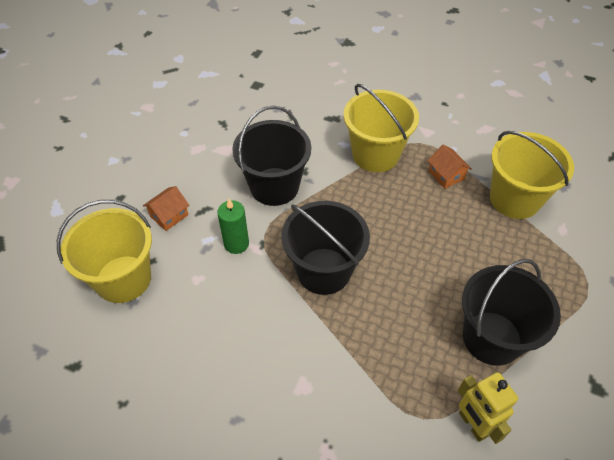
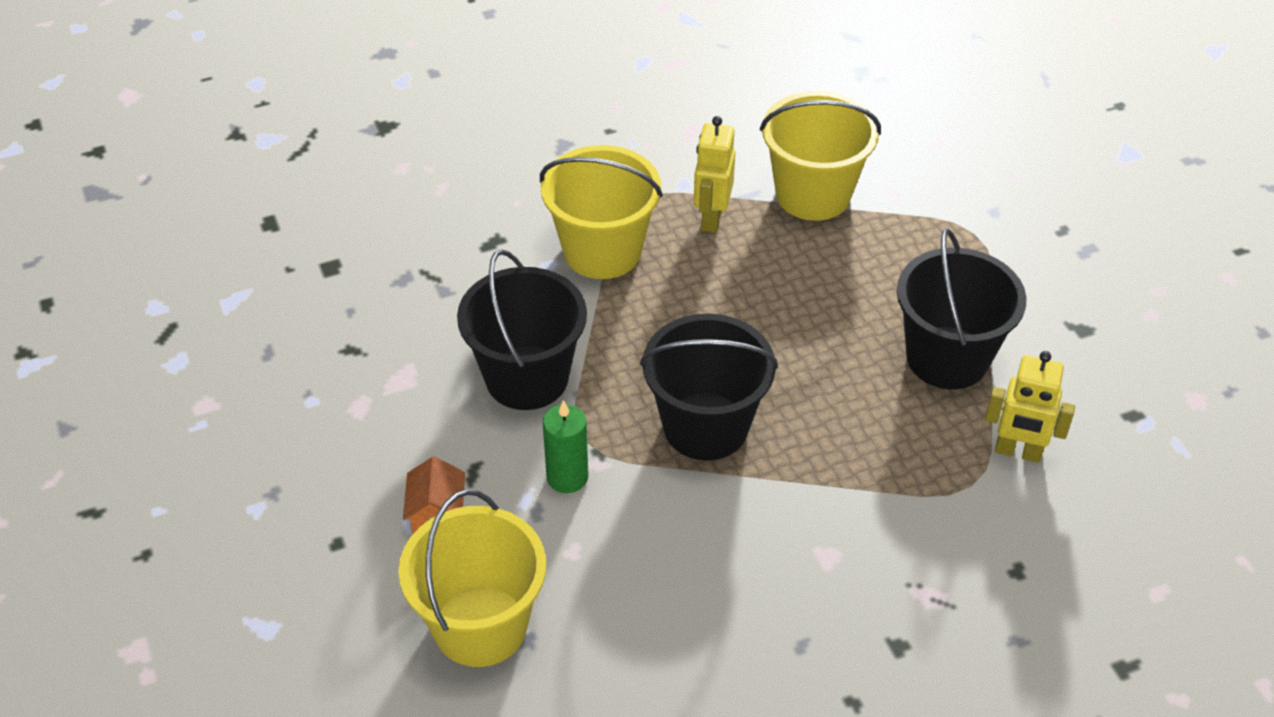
camera: 45 degrees left, 5 degrees down
orange house [427,145,472,189] -> yellow robot [694,116,735,233]

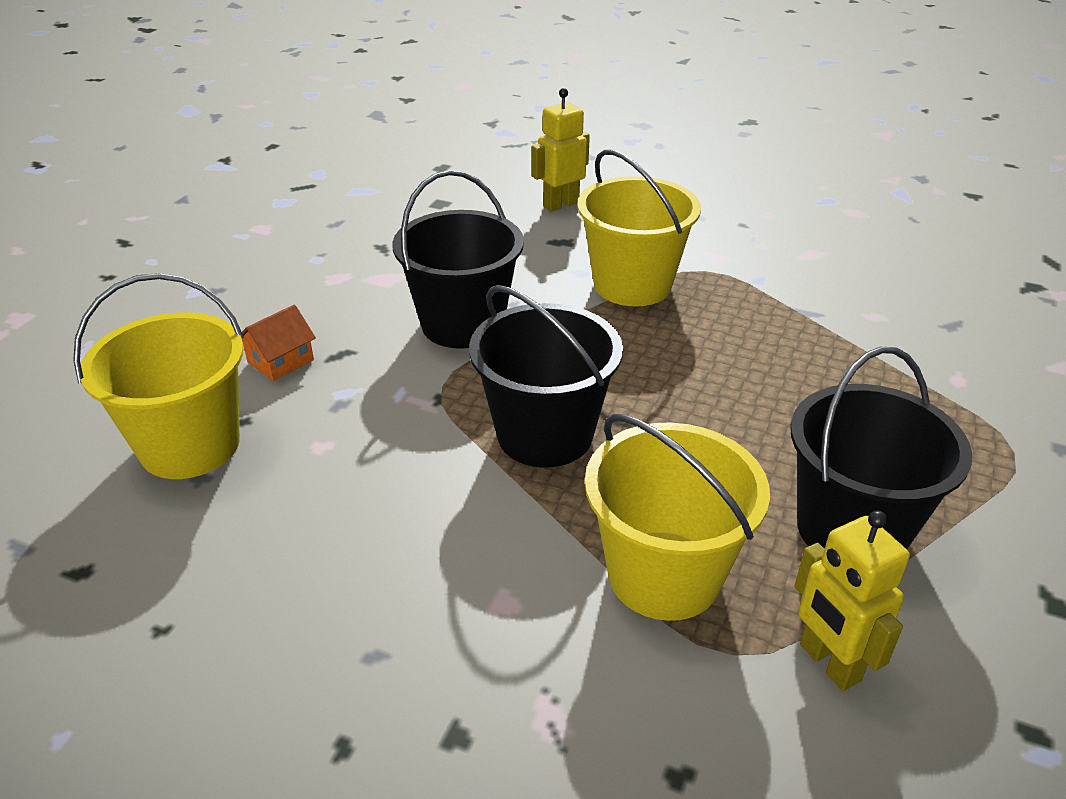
camera: 45 degrees right, 10 degrees down
green candle [543,400,589,493] -> none
yellow robot [694,116,735,233] -> yellow robot moved to [531,88,590,212]
yellow bucket [760,91,881,221] -> yellow bucket moved to [585,414,770,621]

